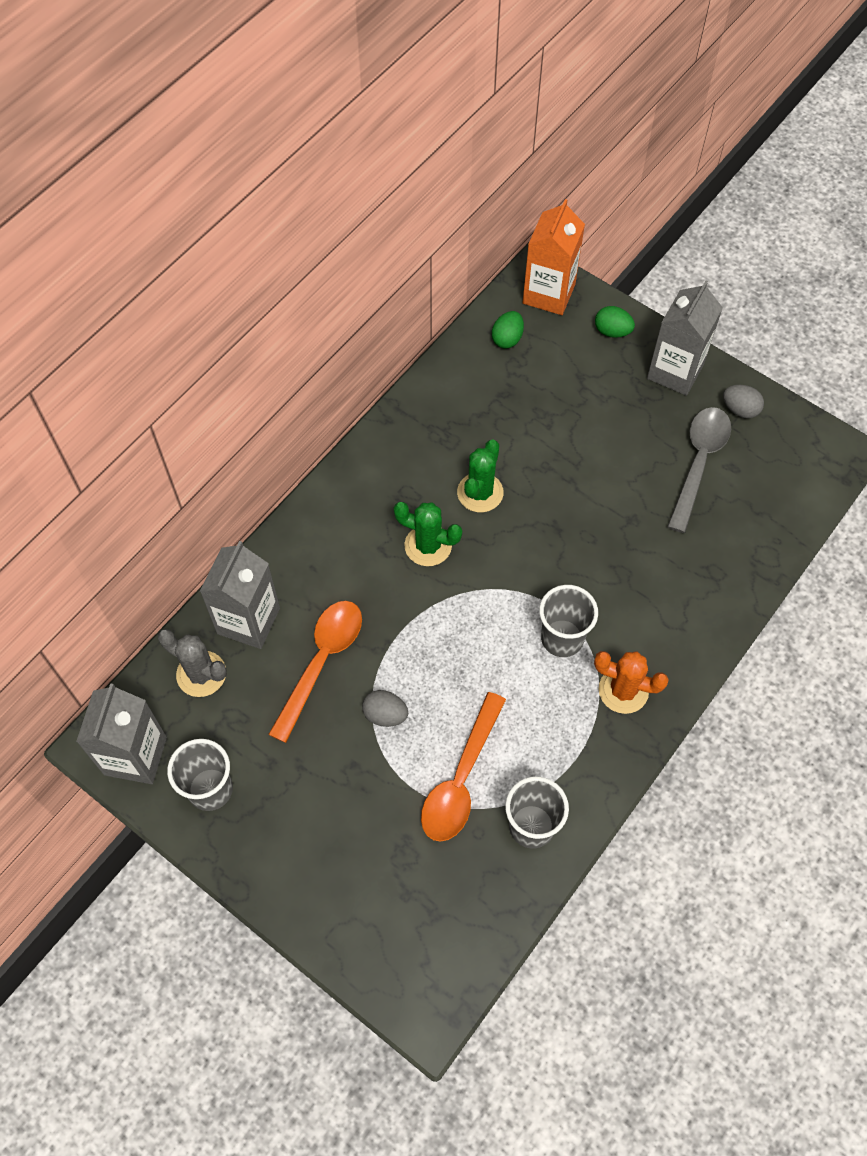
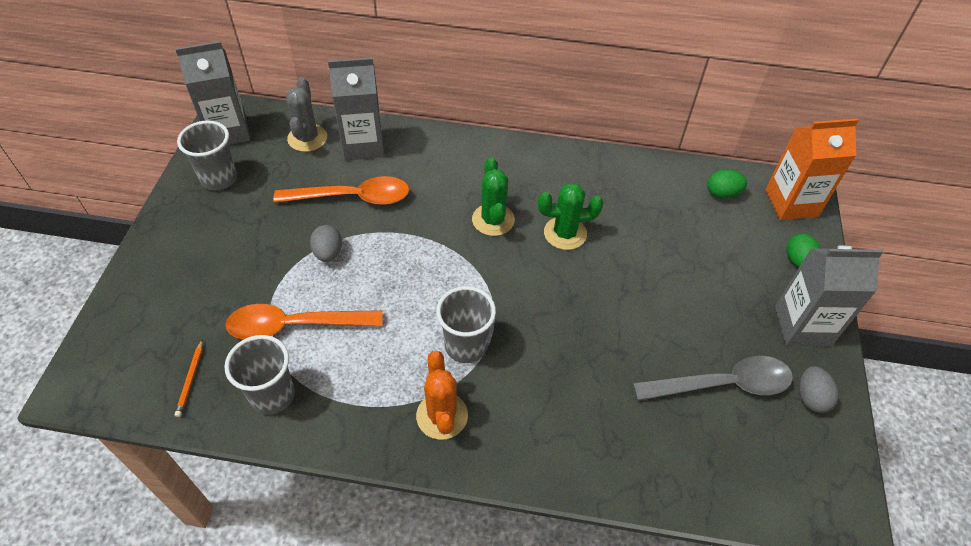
camera: 60 degrees right, 10 degrees down
none -> orange pencil [175,339,203,417]

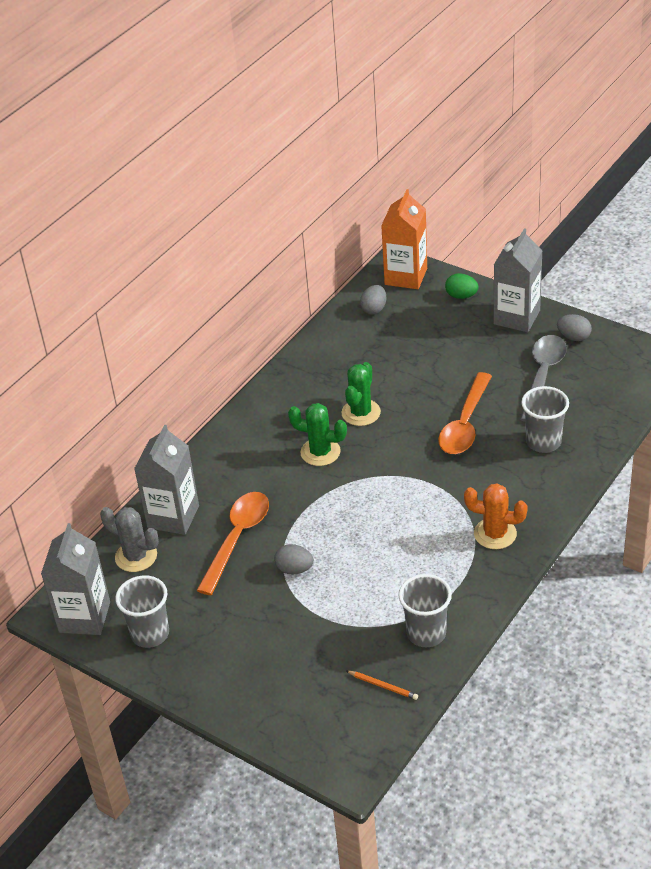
camera: 60 degrees left, 10 degrees down
orange spoon [225,304,383,340] -> orange spoon moved to [438,372,492,454]
grey cup [436,286,496,363] -> grey cup moved to [521,386,569,453]
green egg [707,169,747,199] -> grey egg [360,285,386,315]

